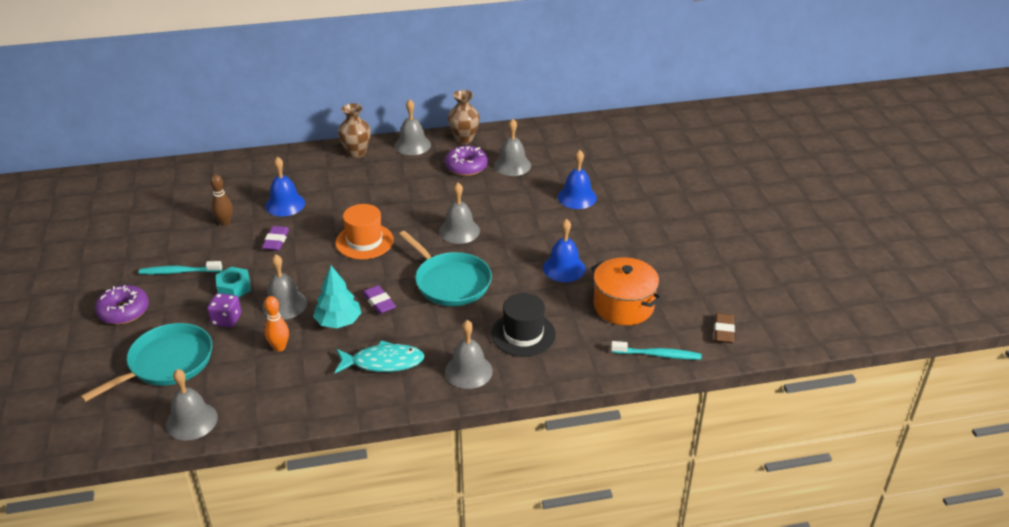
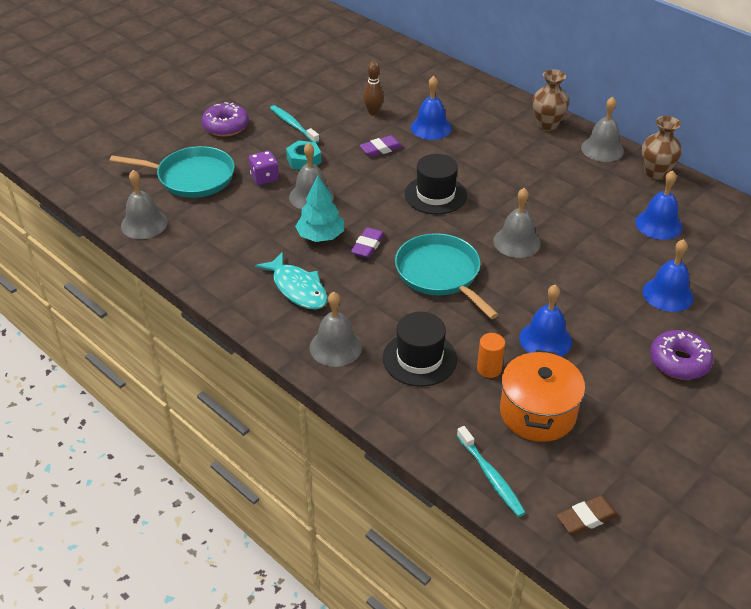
camera: 55 degrees right, 5 degrees up
orange bowling pin [264,296,289,352] -> none
orange hat [336,204,394,260] -> black hat [405,154,467,214]
turquoise pan [399,231,492,306] -> turquoise pan turned 135 degrees clockwise [395,233,499,319]
purple donut [445,146,488,176] -> purple donut moved to [650,330,713,380]
grey bell [494,119,531,176] -> blue bell [635,170,682,240]
none -> orange cylinder [477,333,505,378]

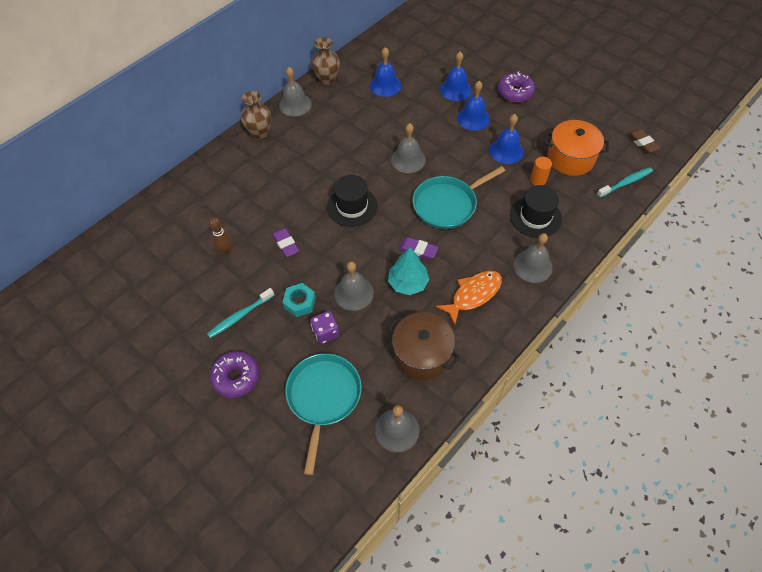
camera: 90 degrees left, 15 degrees up
turquoise fish [255,252,328,310] -> orange fish [436,271,502,325]
blue bell [411,76,452,140] -> blue bell moved to [457,81,490,131]
none -> brown pot [388,312,460,380]

